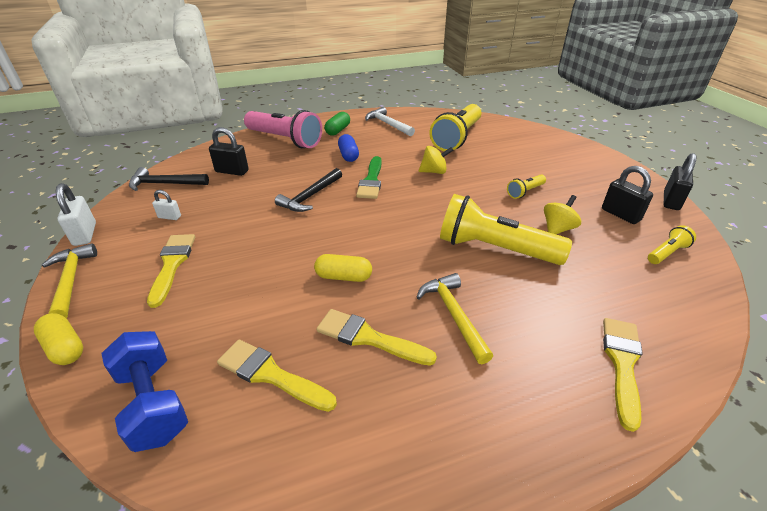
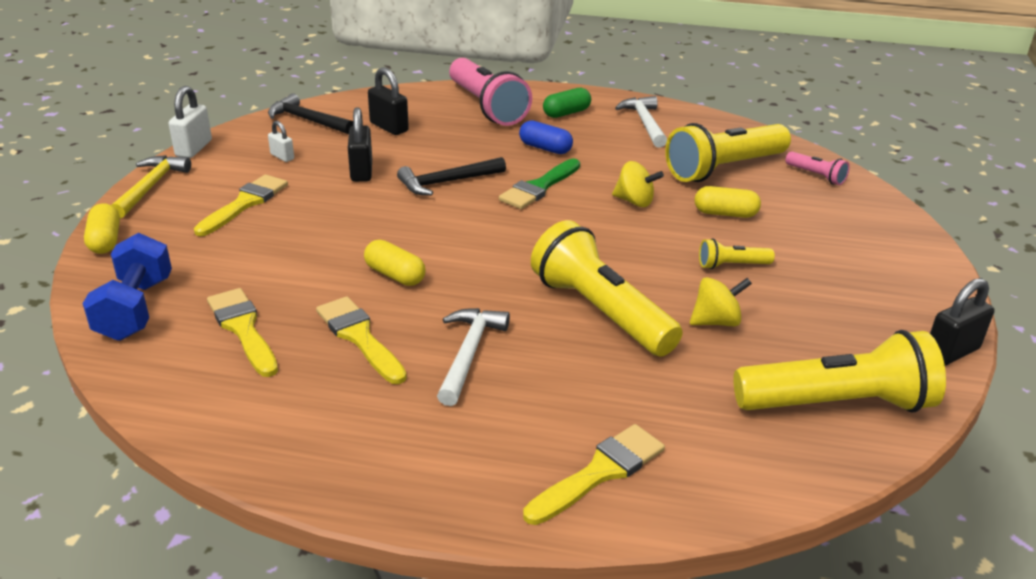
camera: 30 degrees right, 5 degrees down
blue capsule [338,134,359,162] -> blue capsule turned 75 degrees counterclockwise [519,120,573,154]
yellow hammer [416,273,493,364] -> white hammer [437,308,510,406]
black padlock [602,166,653,224] -> black padlock moved to [348,107,372,182]
yellow flashlight [648,225,696,264] -> yellow flashlight [733,330,946,412], size x2.19
none -> yellow capsule [695,186,761,218]
none -> pink flashlight [785,151,850,185]

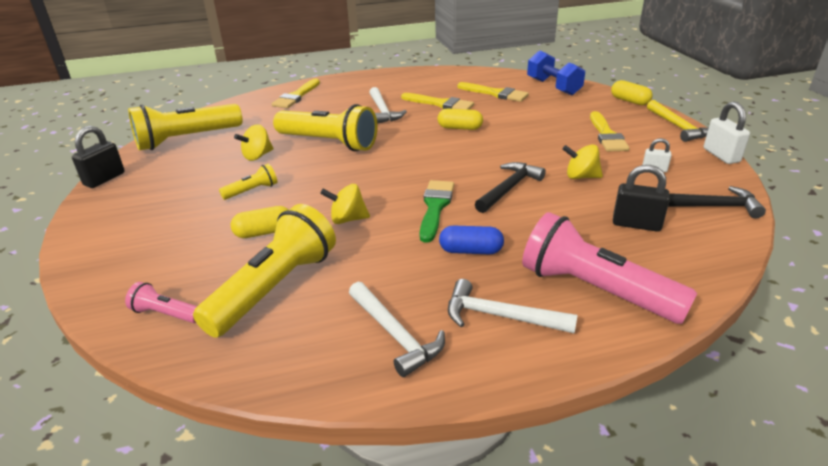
camera: 155 degrees right, 0 degrees up
black padlock [348,107,372,182] -> yellow spinning top [562,144,603,179]
green capsule [543,88,591,118] -> white hammer [448,279,578,333]

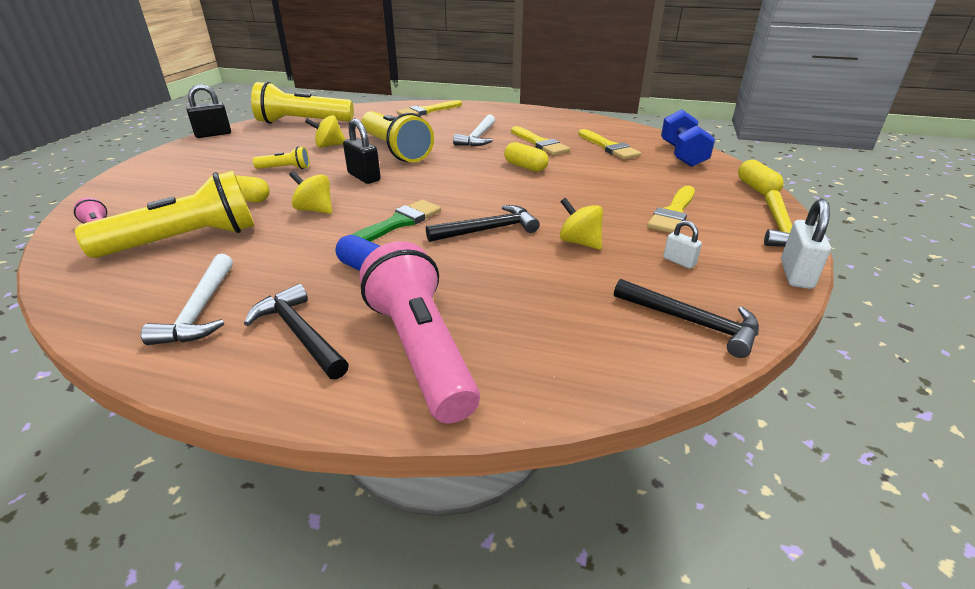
camera: 30 degrees right, 0 degrees up
white hammer [448,279,578,333] -> black hammer [244,284,349,379]
black padlock [613,165,670,232] -> black padlock moved to [343,119,381,184]

